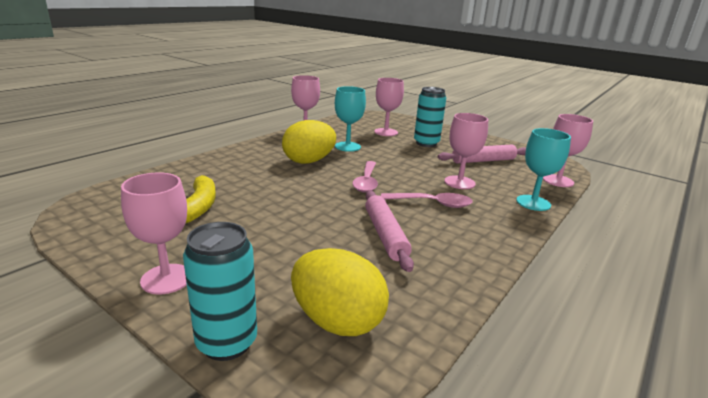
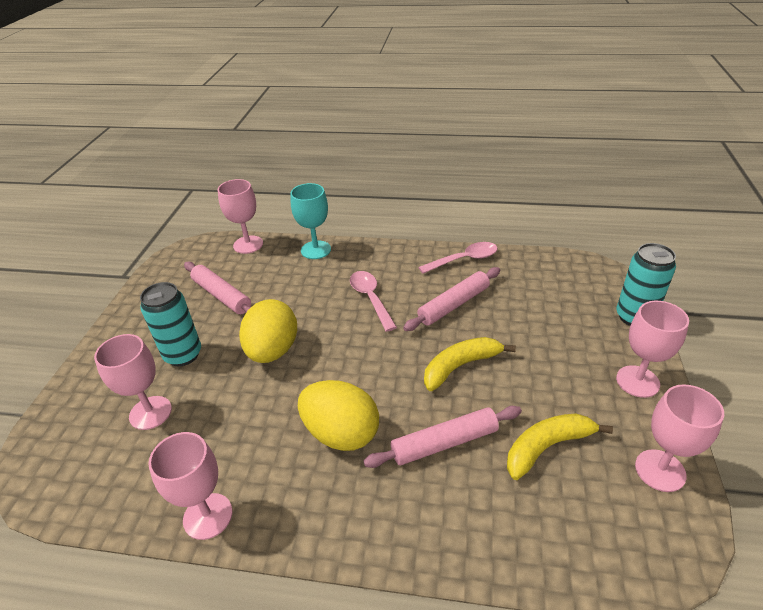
camera: 115 degrees left, 15 degrees up
yellow egg [291,248,389,336] -> yellow egg moved to [239,299,297,363]
turquoise goblet [335,86,366,152] -> none
pink spoon [352,161,378,193] -> pink spoon moved to [418,242,497,274]
pink goblet [444,113,488,189] -> pink goblet moved to [635,384,724,492]
none -> pink rolling pin [363,406,522,468]
none -> yellow banana [424,337,516,391]

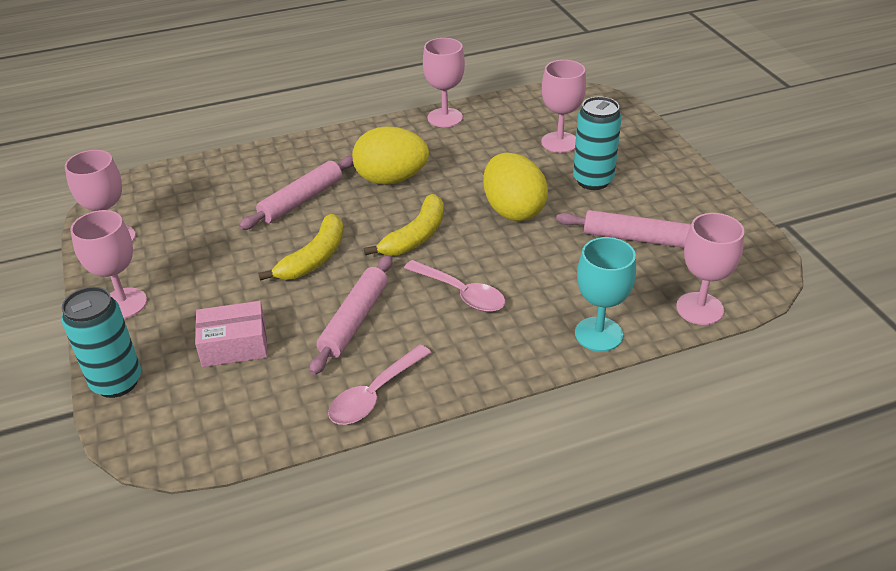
camera: 150 degrees right, 0 degrees up
yellow banana [507,414,613,480] -> yellow banana moved to [364,194,444,256]
none -> pink box [195,301,268,367]

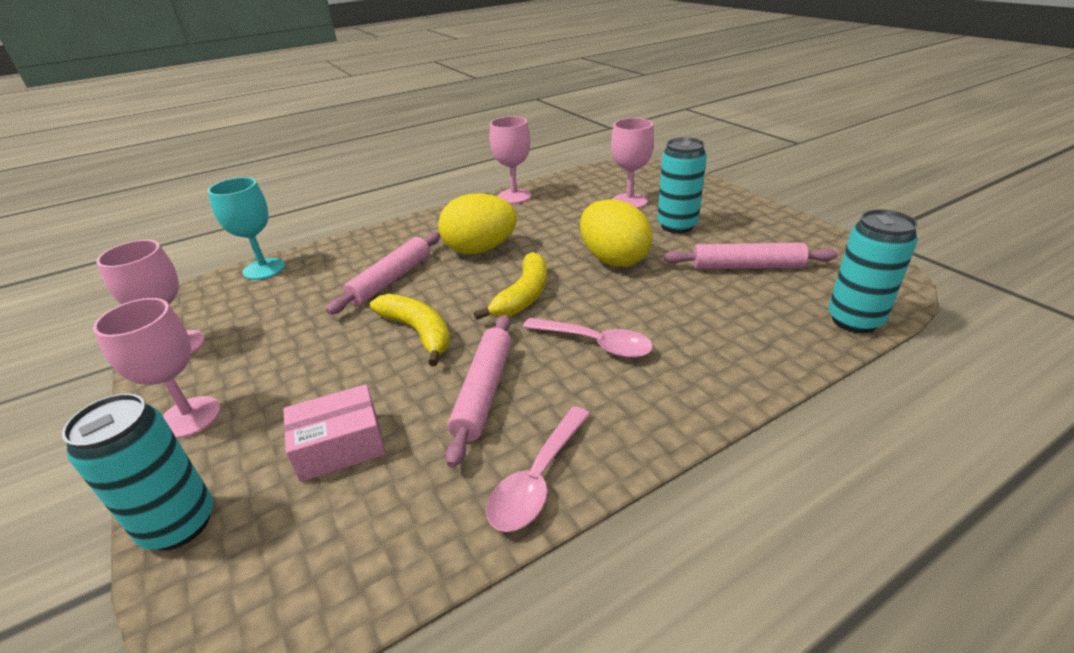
camera: 10 degrees left, 5 degrees down
yellow banana [258,214,343,281] -> yellow banana turned 60 degrees counterclockwise [369,294,450,366]
turquoise goblet [575,237,636,352] -> turquoise goblet moved to [208,177,285,280]
pink goblet [676,213,744,325] -> turquoise can [828,209,918,333]

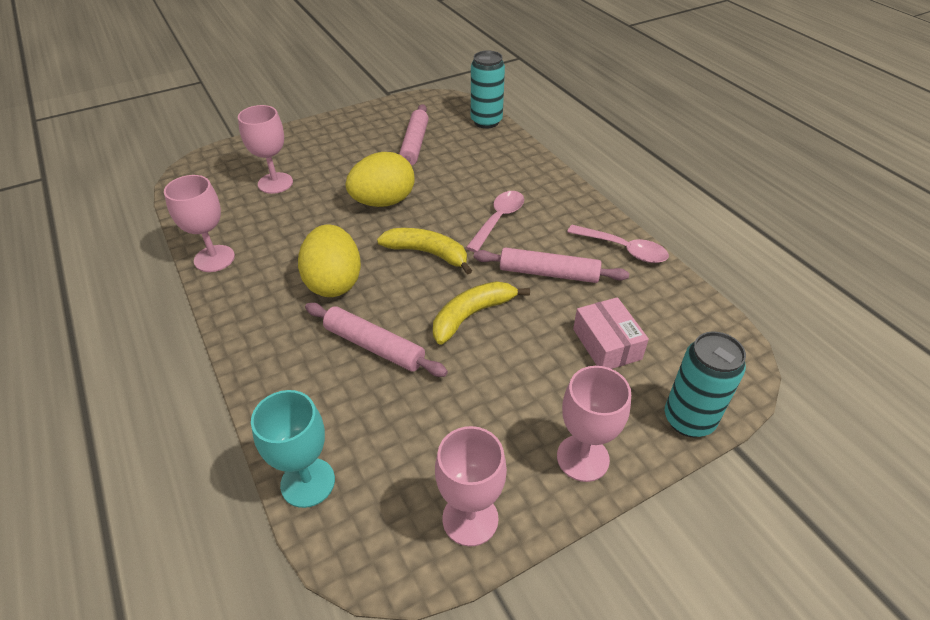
camera: 90 degrees left, 10 degrees up
turquoise can [657,137,707,233] -> none

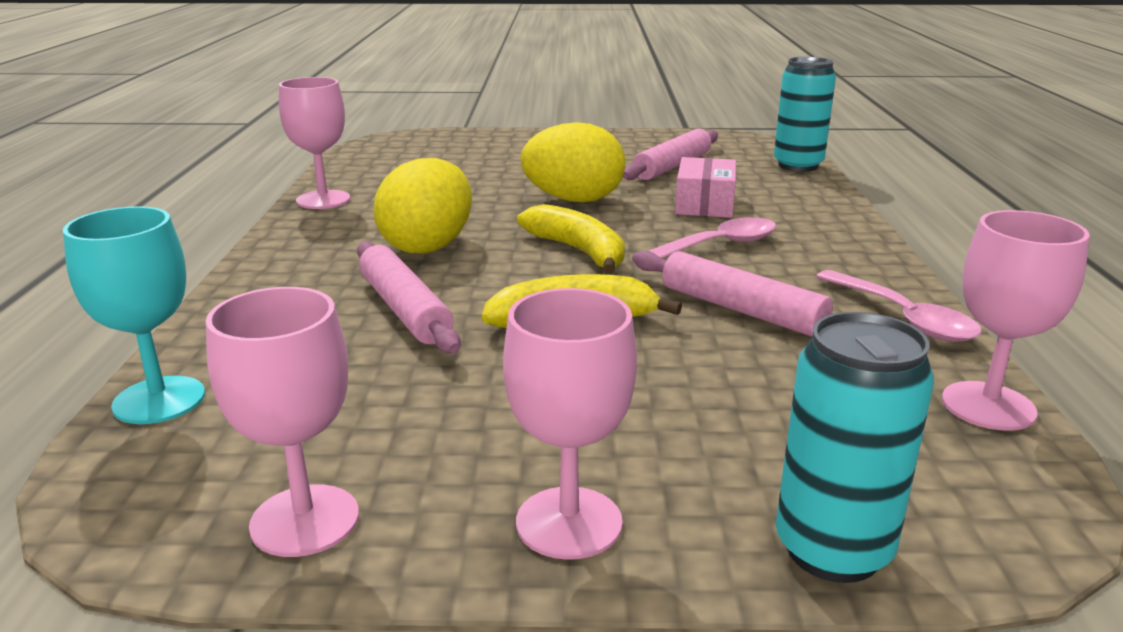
camera: 30 degrees right, 20 degrees down
pink goblet [238,105,293,194] -> pink goblet moved to [942,210,1089,431]
pink box [573,297,649,369] -> pink box moved to [675,157,736,218]

